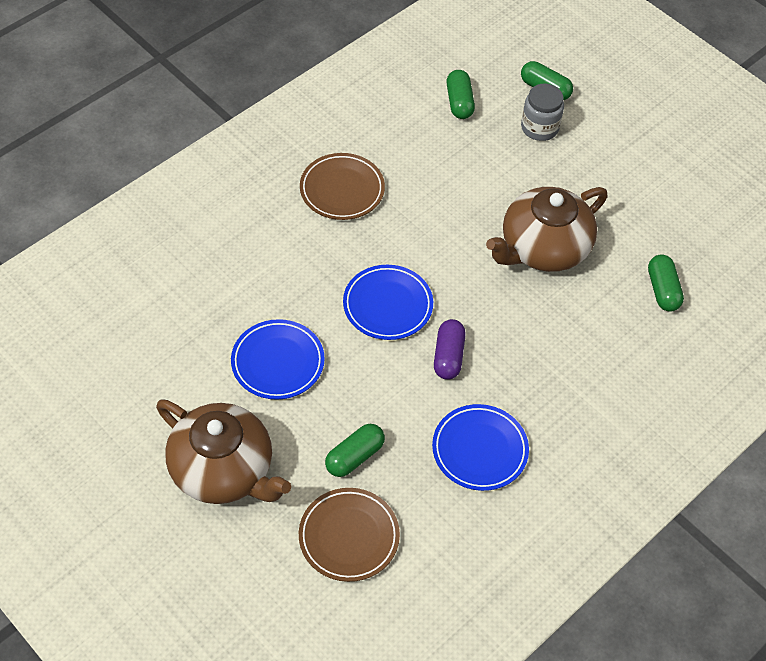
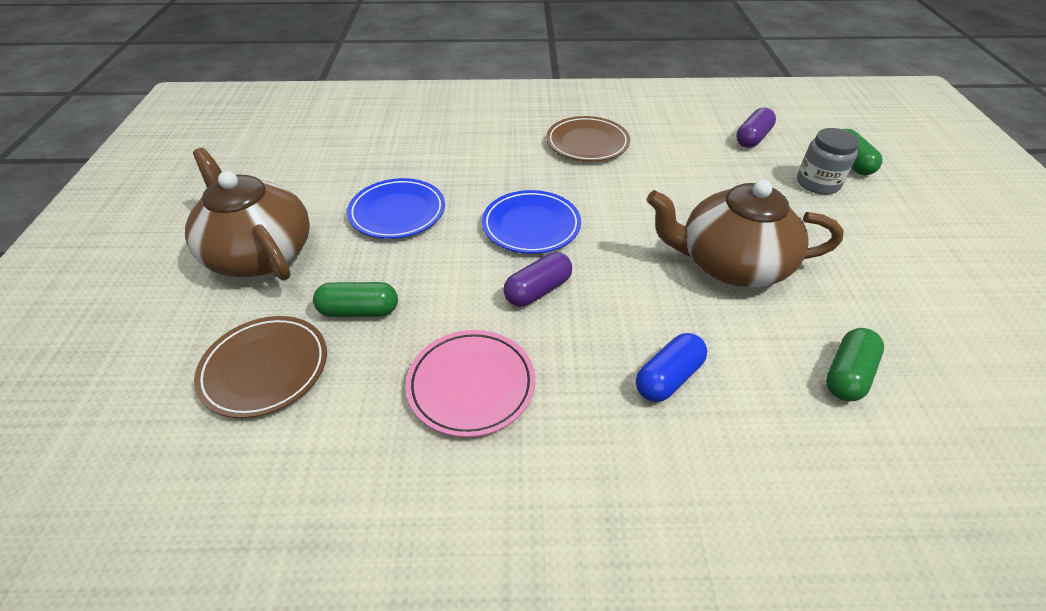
camera: 45 degrees right, 10 degrees down
brown teapot [156,399,291,504] -> brown teapot turned 150 degrees clockwise [185,148,310,281]
blue plate [432,404,529,491] -> pink plate [406,330,535,437]
green capsule [446,70,475,119] -> purple capsule [736,108,776,148]
none -> blue capsule [636,333,707,402]

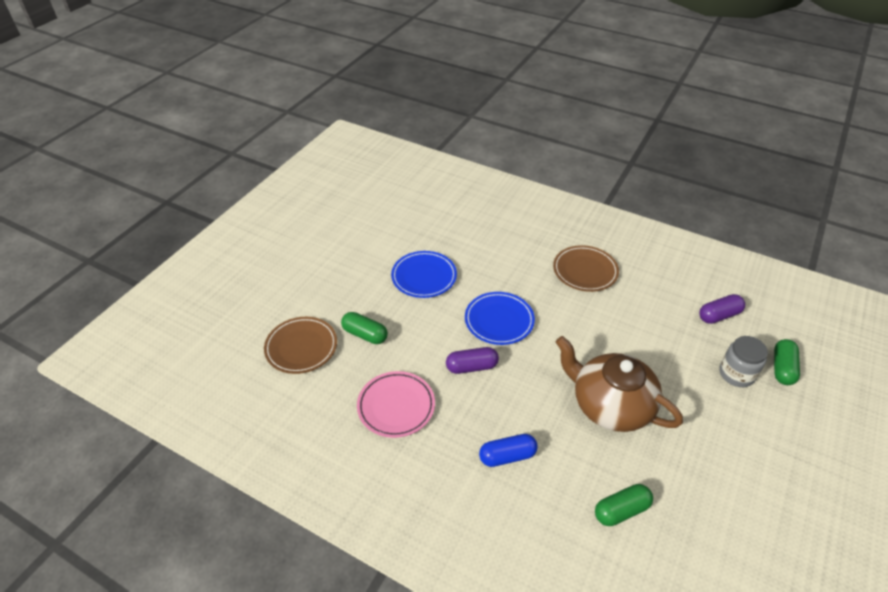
camera: 30 degrees right, 0 degrees up
brown teapot [185,148,310,281] -> none

